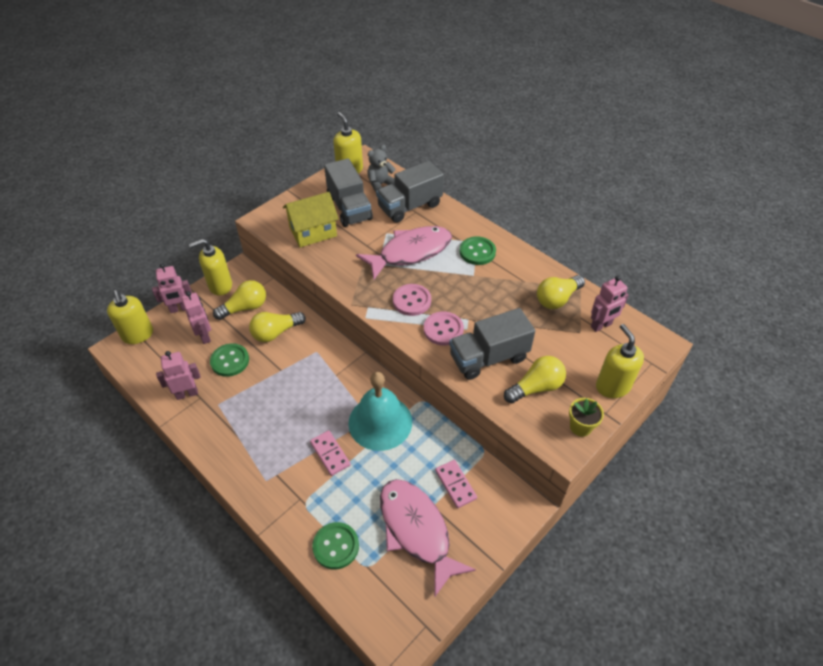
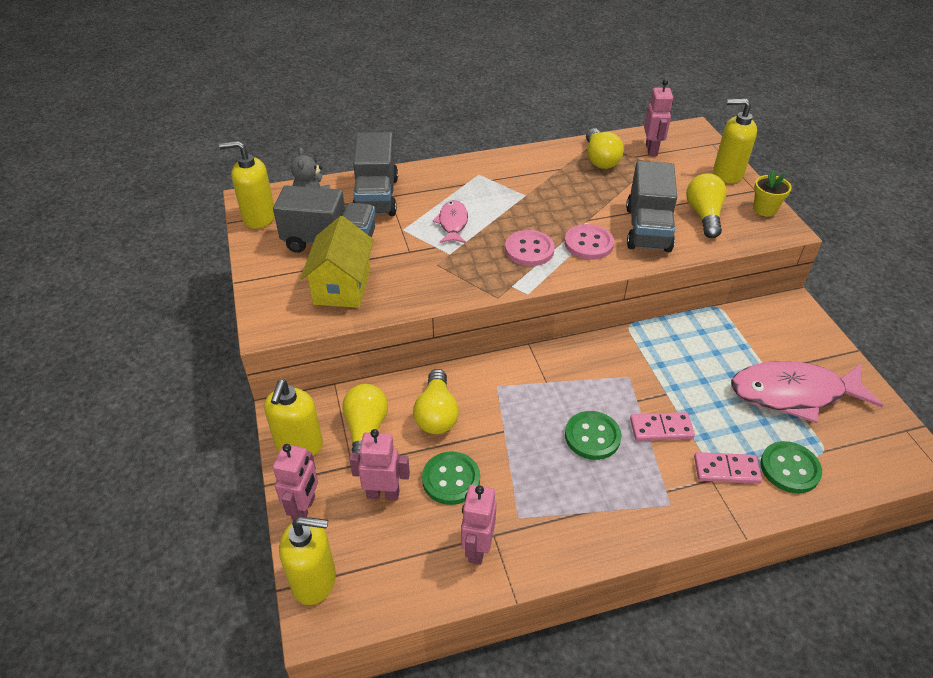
camera: 60 degrees left, 5 degrees down
turquoise bell [348,372,412,451] -> none
pink fish [356,226,452,279] -> pink fish [433,200,468,243], size x0.52
pink domino [435,460,477,508] -> pink domino moved to [694,452,762,484]
green button [460,236,496,265] -> green button moved to [565,411,621,460]

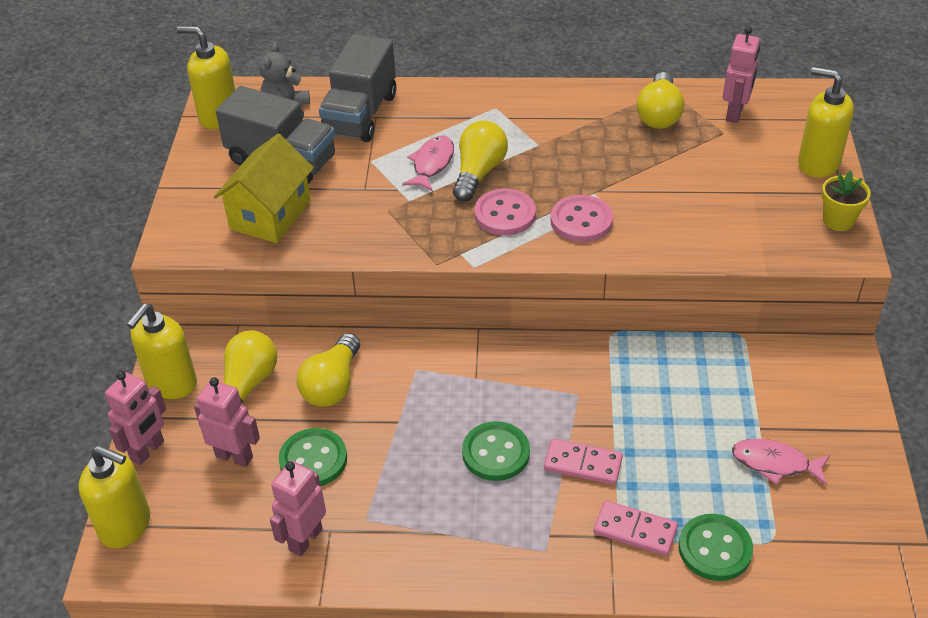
camera: 20 degrees right, 0 degrees up
grey truck [626,161,677,252] -> none
yellow light bulb [686,173,727,238] -> yellow light bulb moved to [453,120,508,202]
pink fish [731,361,883,423] -> pink fish [732,439,830,485], size x0.52

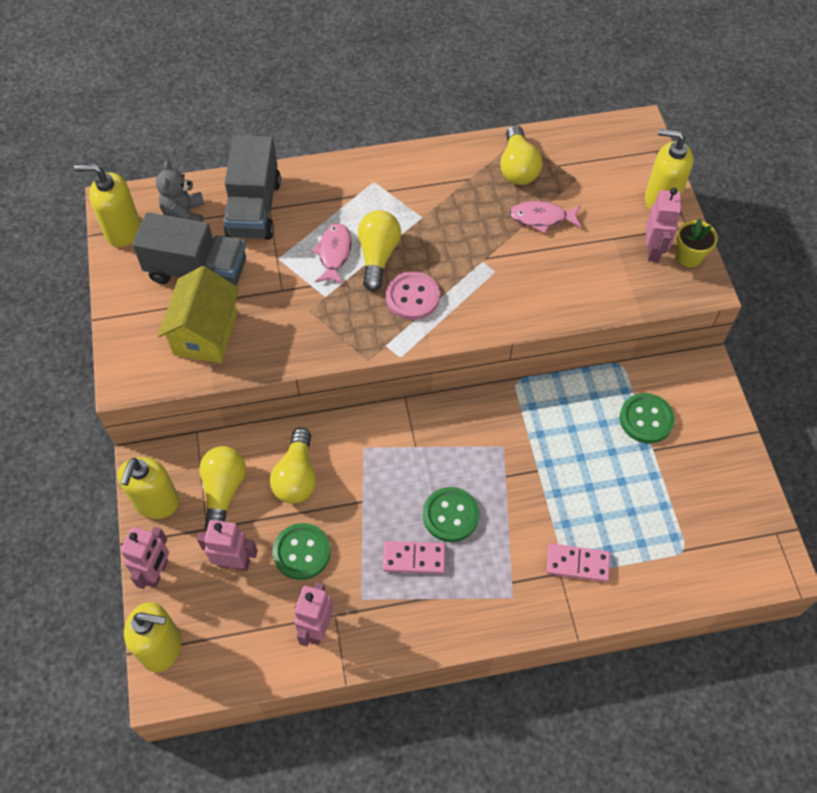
camera: 15 degrees left, 15 degrees up
pink domino [544,438,623,485] -> pink domino moved to [383,541,446,574]
pink button [551,195,613,242] -> none
green button [679,514,753,581] -> green button moved to [620,393,675,443]
pink robot [723,26,760,123] -> pink robot moved to [646,188,682,262]
pink fish [732,439,830,485] -> pink fish moved to [509,201,581,233]

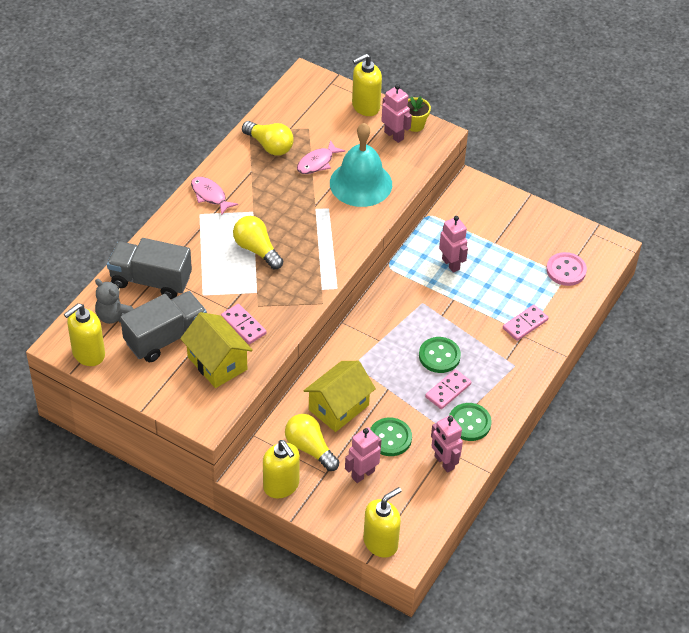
camera: 50 degrees left, 10 degrees down
pink robot [121,527,169,589] -> pink robot moved to [439,216,468,273]
grey truck [223,135,281,240] -> grey truck turned 150 degrees clockwise [107,238,192,299]
yellow light bulb [270,428,316,504] -> yellow house [303,361,376,432]
pink fish [311,223,352,284] -> pink fish moved to [191,177,238,215]
pink button [386,272,440,320] -> pink button moved to [546,252,587,286]
green button [620,393,675,443] -> green button moved to [449,403,492,441]
none -> pink domino [221,304,267,344]
none -> turquoise bell [330,123,392,207]

